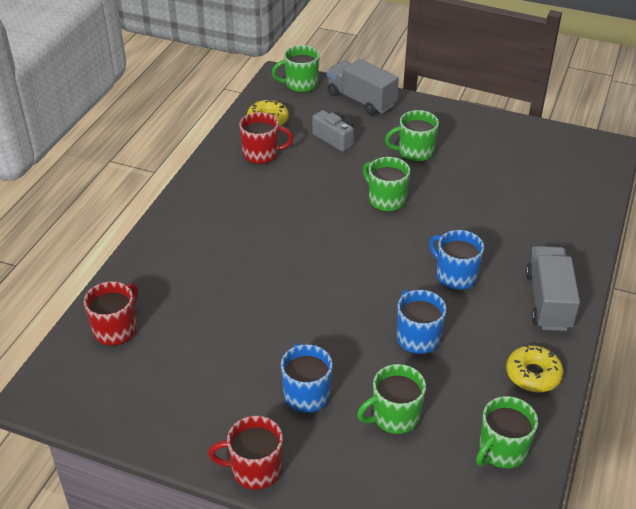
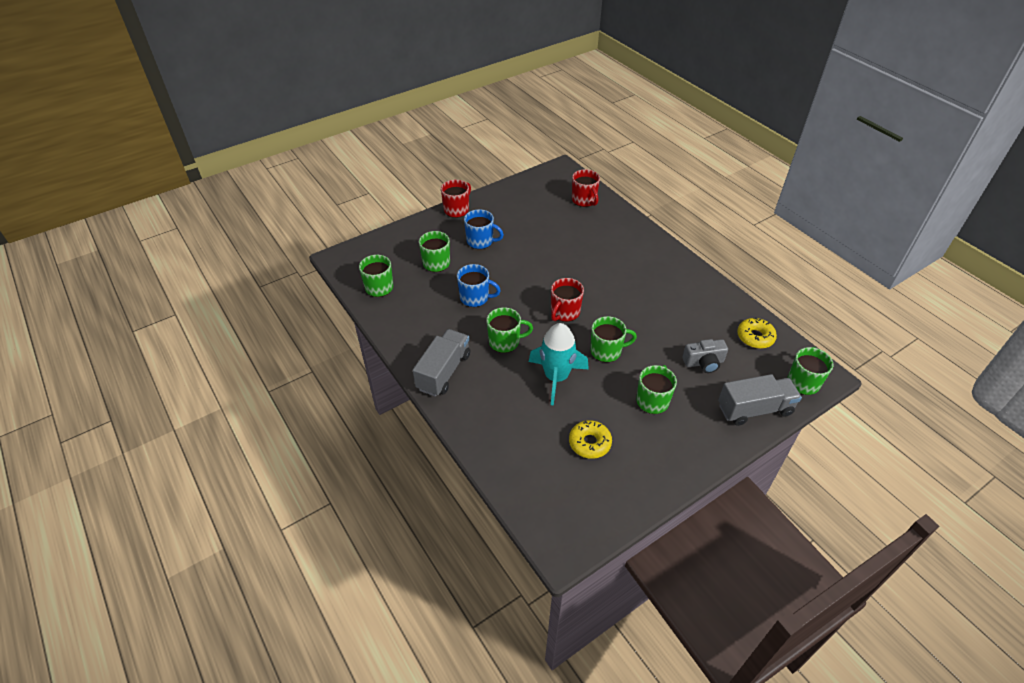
camera: 125 degrees right, 5 degrees up
red mug [239,112,293,164] -> red mug moved to [551,278,584,322]
blue mug [429,230,484,290] -> green mug [487,307,533,353]
yellow donut [506,345,563,392] -> yellow donut moved to [569,420,612,459]
grey truck [526,246,580,331] -> grey truck turned 105 degrees counterclockwise [413,329,470,397]
none -> turquoise rocket [529,323,589,405]

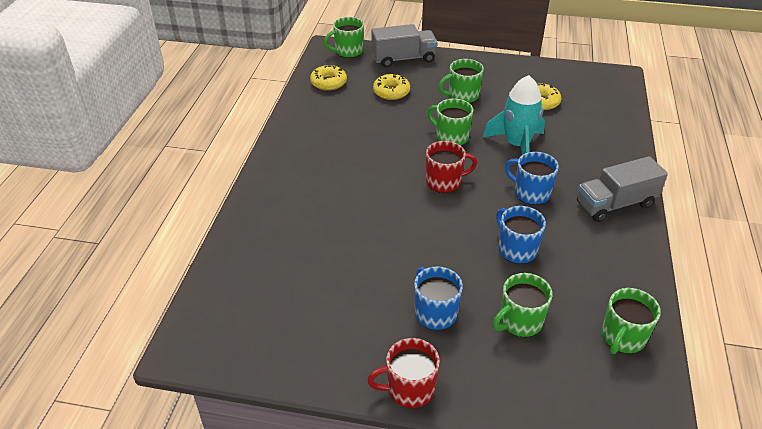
camera: 135 degrees left, 5 degrees down
green mug [487,307,533,353] -> blue mug [505,152,559,205]
red mug [572,169,600,207] -> none
grey camera [682,339,728,373] -> yellow donut [373,74,410,100]
grey truck [718,374,802,426] -> grey truck turned 135 degrees clockwise [371,24,438,67]

